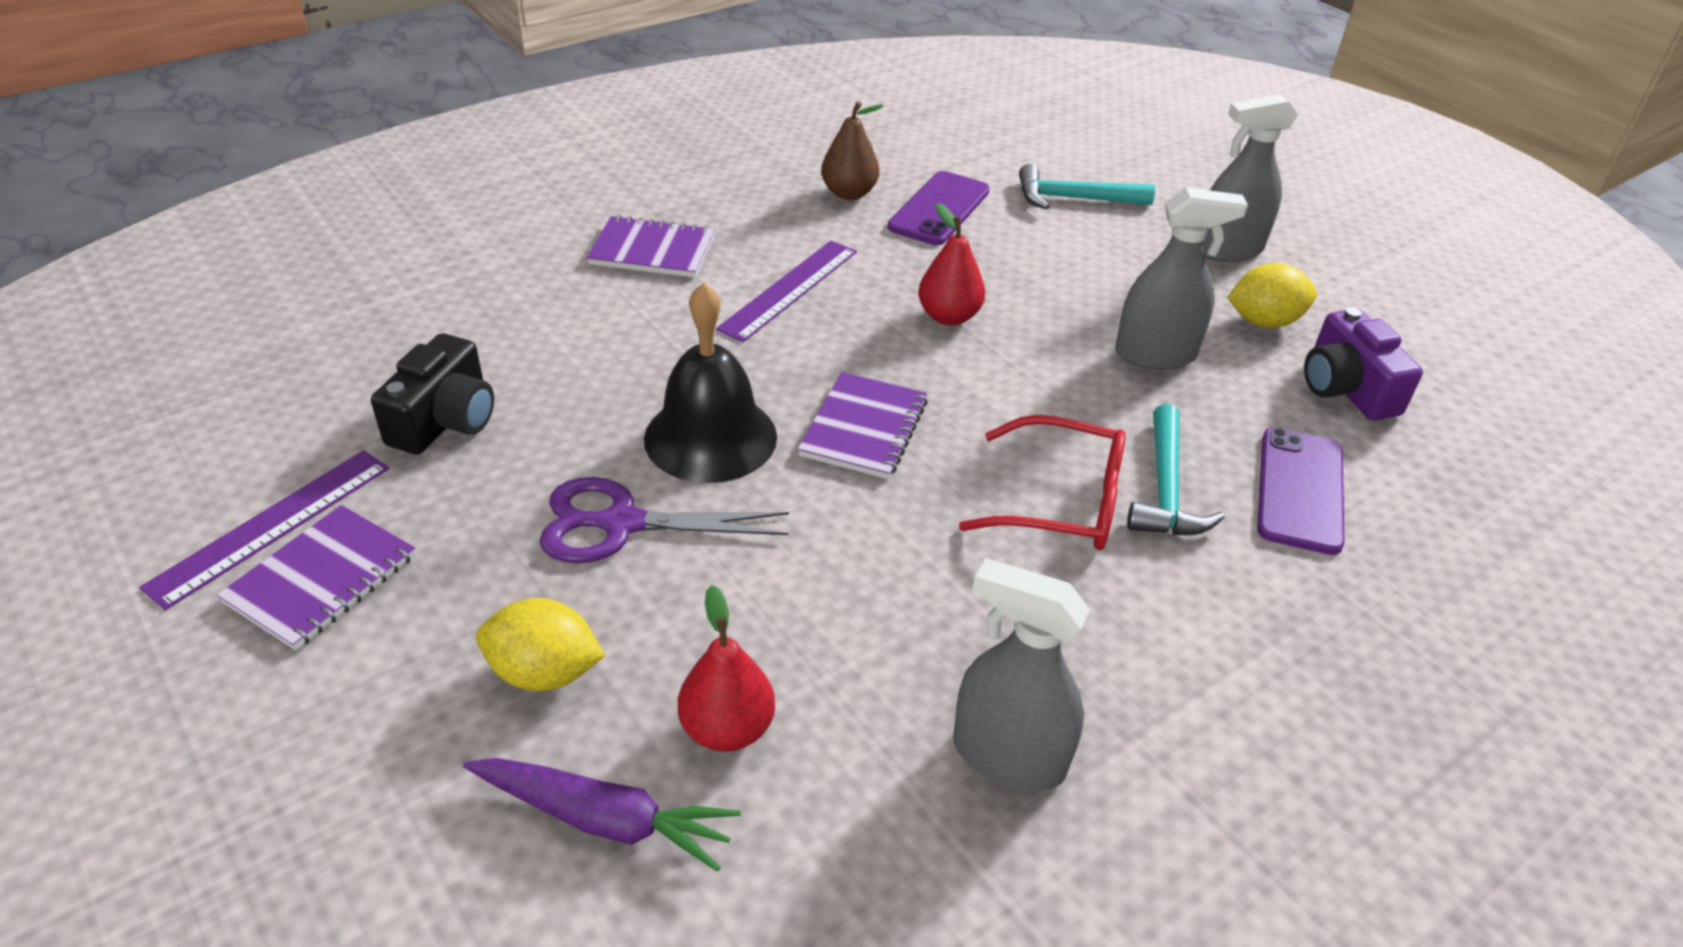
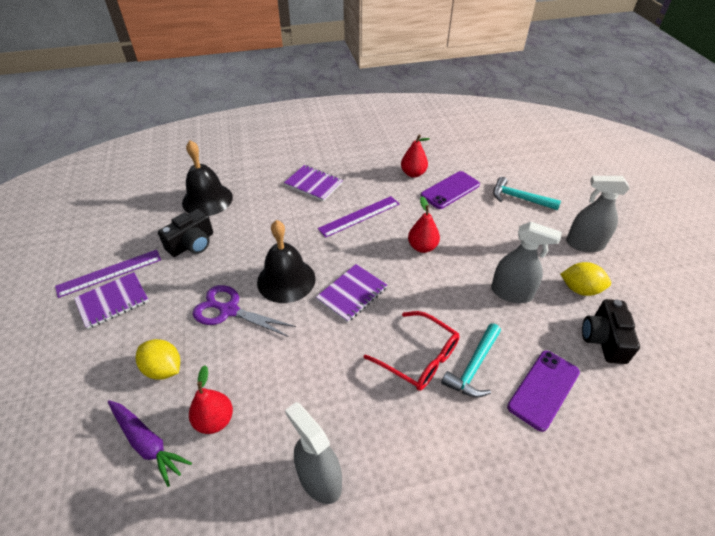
camera: 25 degrees right, 5 degrees up
brown pear [821,101,884,200] -> red pear [401,135,430,177]
purple camera [1304,307,1423,420] -> black camera [582,299,640,364]
none -> black bell [182,140,233,216]

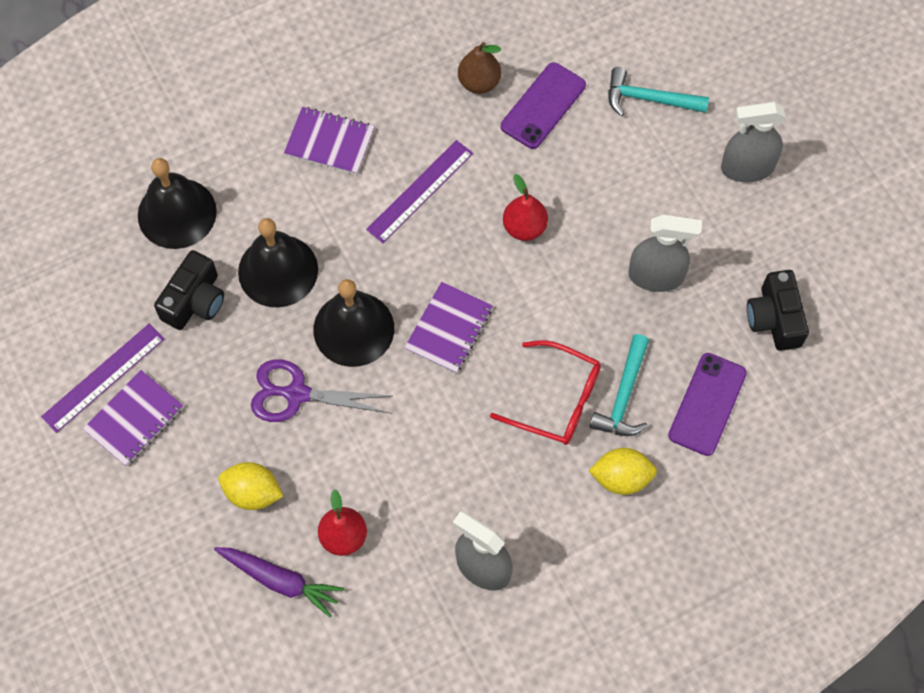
camera: 15 degrees left, 20 degrees up
red pear [401,135,430,177] -> brown pear [458,42,501,93]
yellow lemon [560,262,611,296] -> yellow lemon moved to [589,448,657,495]
none -> black bell [238,218,318,308]

